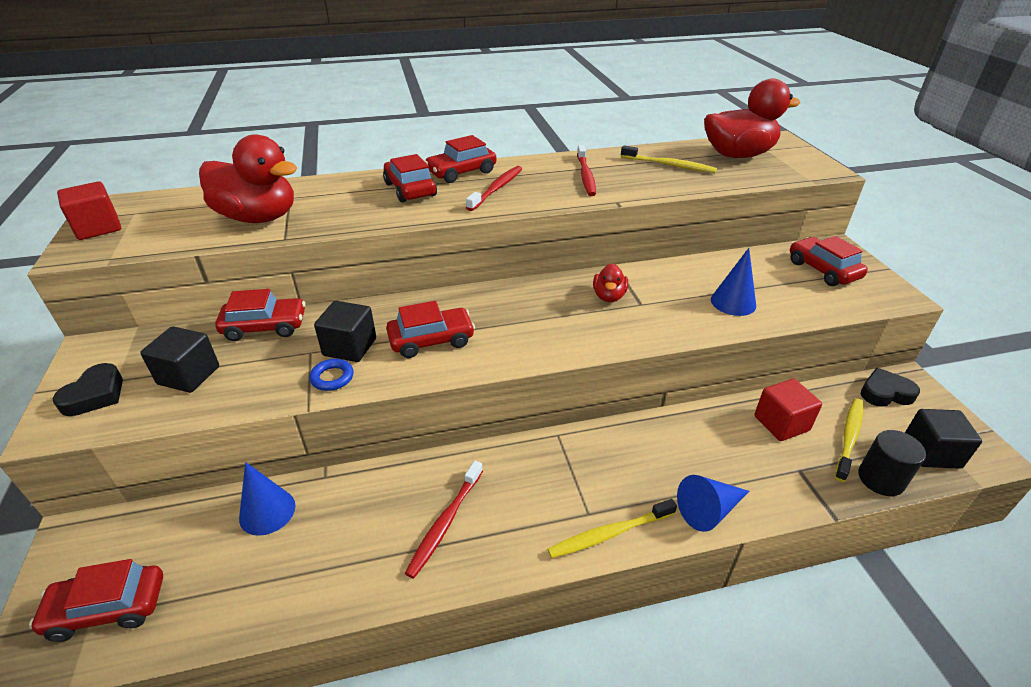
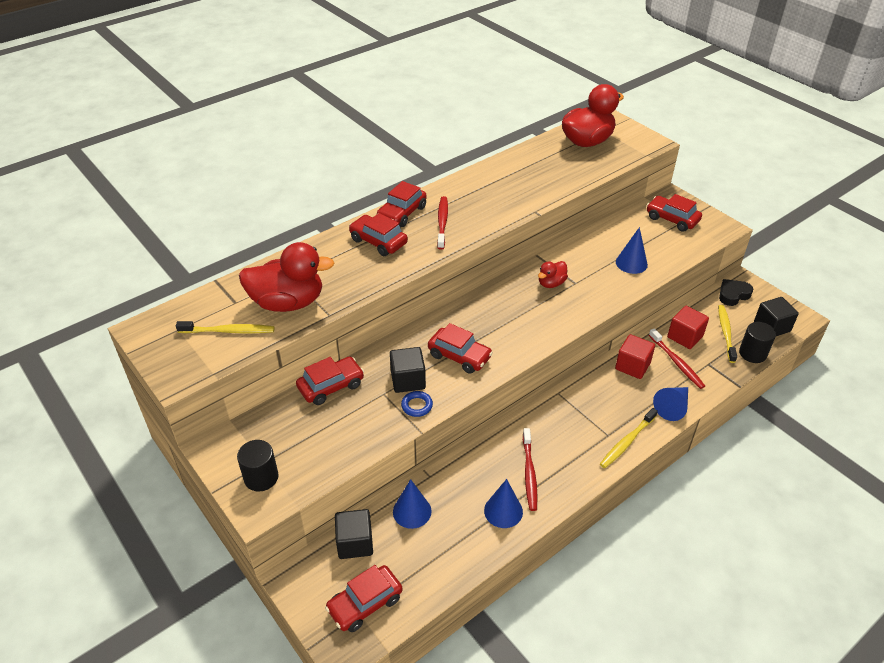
camera: 25 degrees left, 5 degrees up
black heart [52,363,123,416] -> black cylinder [237,440,278,492]
red cube [57,181,121,240] -> red cube moved to [615,334,655,379]
black cube [140,326,219,393] -> black cube moved to [335,509,373,559]
red car [386,301,475,358] -> red car turned 75 degrees clockwise [428,323,493,374]
red toothbrush [577,145,596,196] -> red toothbrush moved to [649,328,705,389]
red duck [593,263,628,302] -> red duck turned 60 degrees clockwise [538,261,568,288]
yellow toothbrush [621,145,717,173] -> yellow toothbrush moved to [176,321,275,334]
none -> blue cone [484,479,523,528]

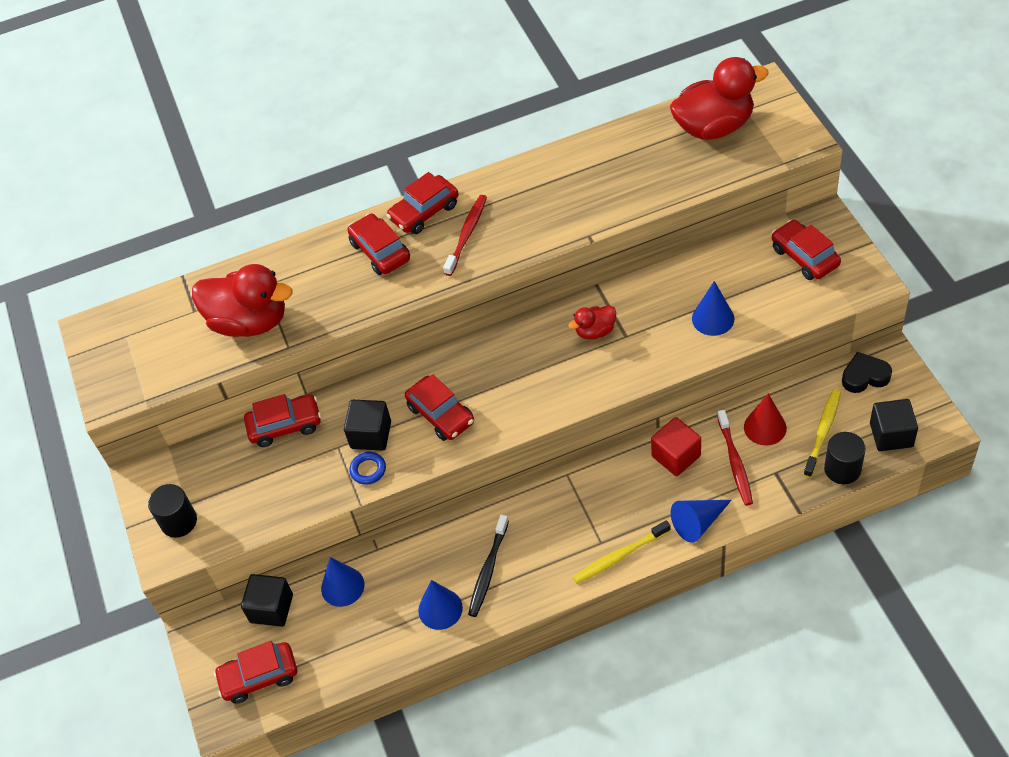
camera: 25 degrees right, 10 degrees up
yellow toothbrush [176,321,275,334] -> none
red toothbrush [523,428,538,511] -> black toothbrush [468,515,509,617]
red cube [667,306,709,349] -> red cone [744,394,787,446]

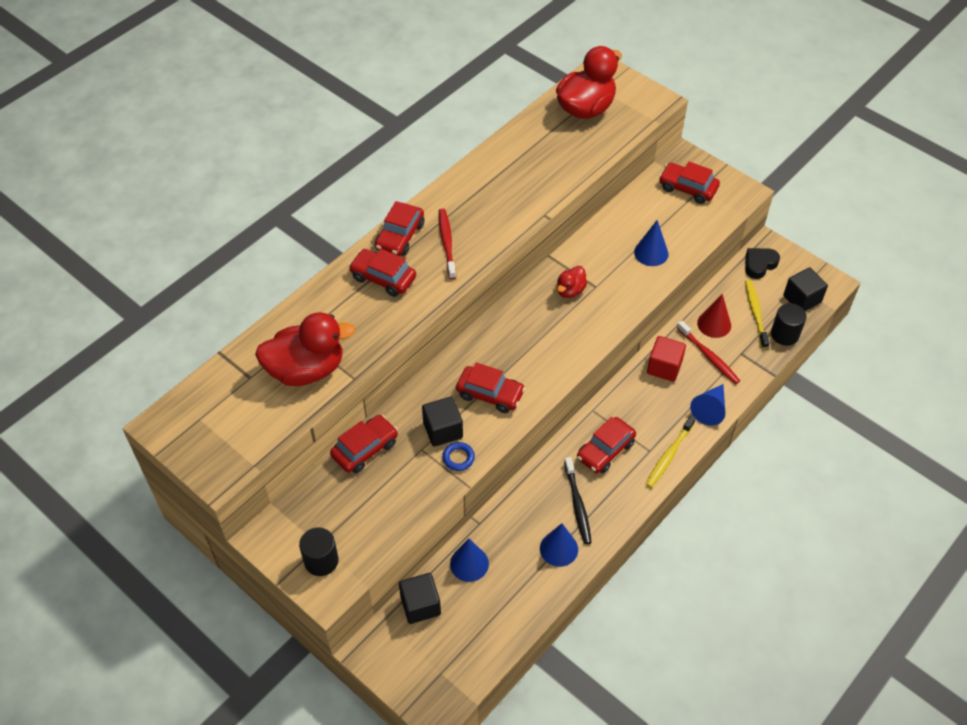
camera: 35 degrees left, 0 degrees up
red car [214,641,297,704] -> red car moved to [577,417,636,473]

